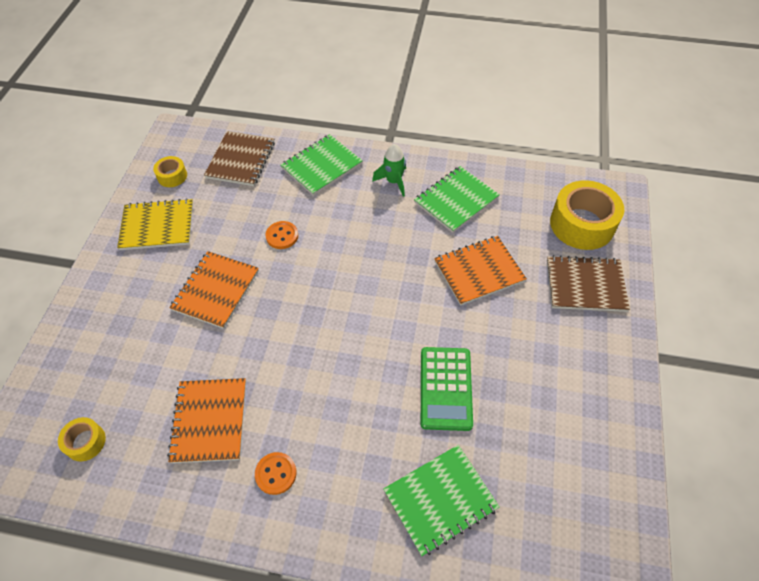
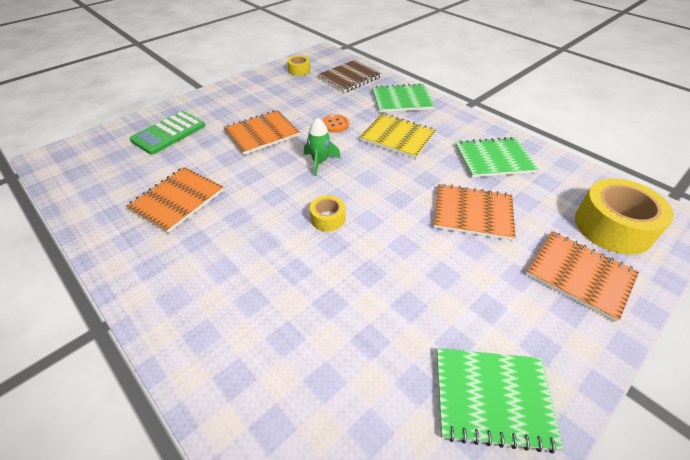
camera: 35 degrees right, 10 degrees down
yellow tape [58,417,106,461] -> yellow tape moved to [310,195,345,231]
yellow notebook [117,198,193,250] -> yellow notebook moved to [359,114,436,159]
orange button [255,452,297,495] -> none
green rocket [372,144,406,196] -> green rocket moved to [304,117,341,176]
green notebook [383,445,500,556] -> green notebook moved to [437,348,564,453]
green calculator [421,347,473,431] -> green calculator moved to [130,111,205,155]
brown notebook [547,255,630,312] -> orange notebook [526,231,639,322]

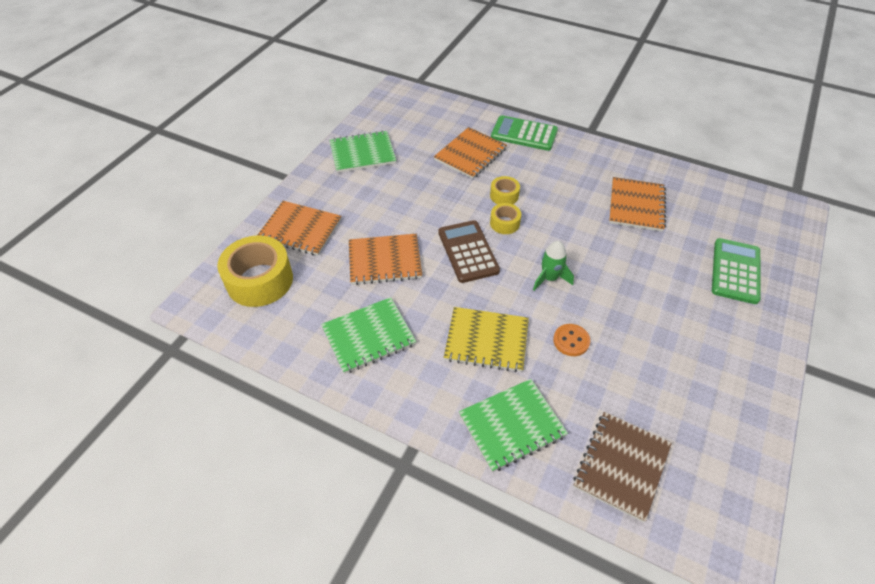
camera: 160 degrees right, 5 degrees up
orange notebook [223,110,300,155] -> orange notebook moved to [434,127,507,179]
yellow tape [287,55,311,76] -> yellow tape moved to [490,176,520,204]
none -> brown calculator [438,220,500,283]
none -> green calculator [491,115,558,151]

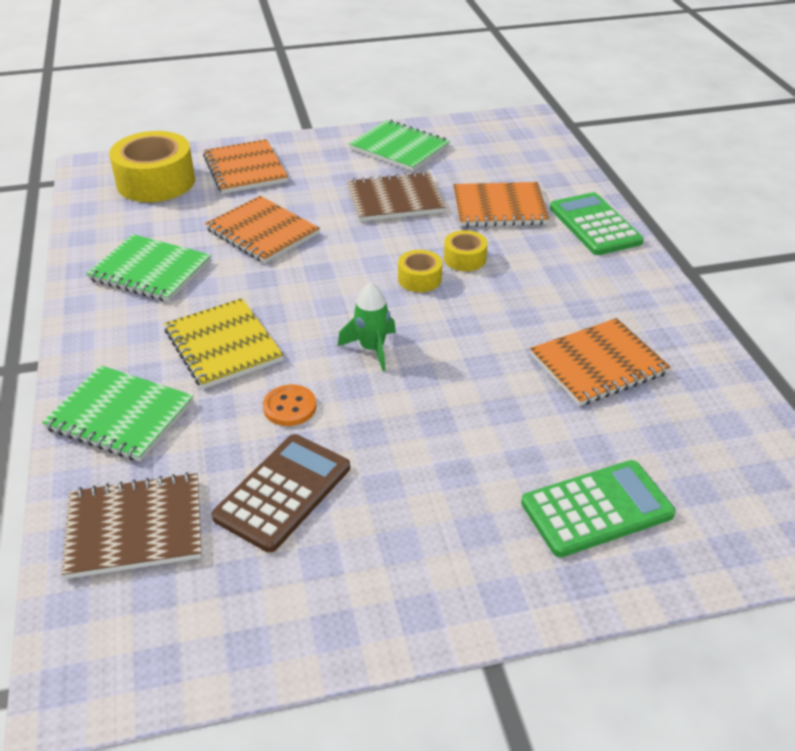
camera: 50 degrees right, 10 degrees down
brown calculator [438,220,500,283] -> brown calculator moved to [212,434,350,553]
none -> brown notebook [347,171,446,222]

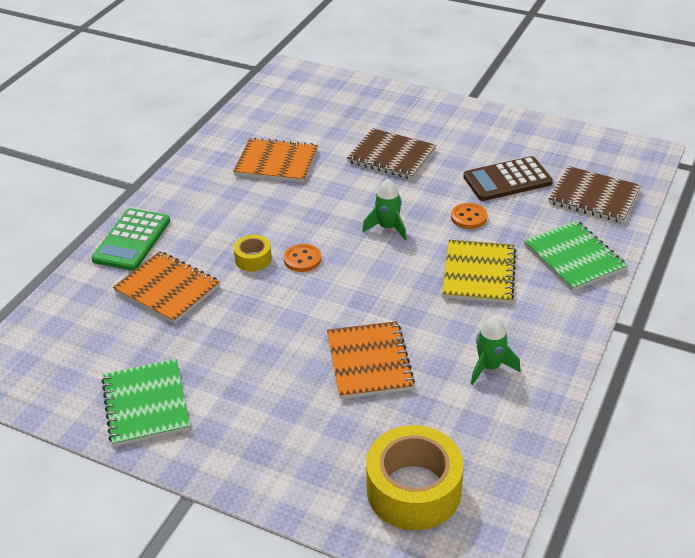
camera: 140 degrees left, 0 degrees up
green notebook [86,234,211,302] -> green rocket [471,316,520,385]
orange notebook [203,139,288,194] -> none
brown notebook [347,171,446,222] -> brown notebook moved to [347,128,436,180]
yellow tape [398,250,442,292] -> orange button [284,244,322,272]
green calculator [521,460,676,557] -> none

